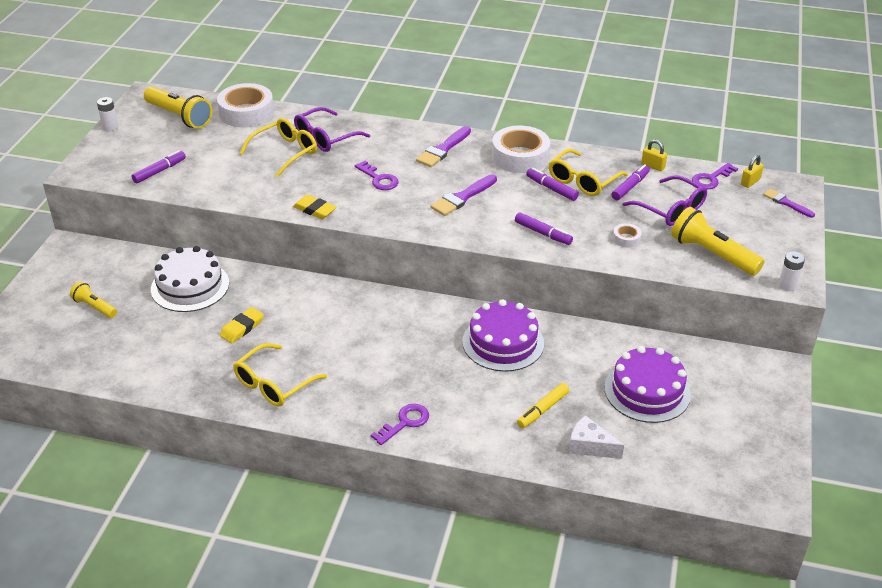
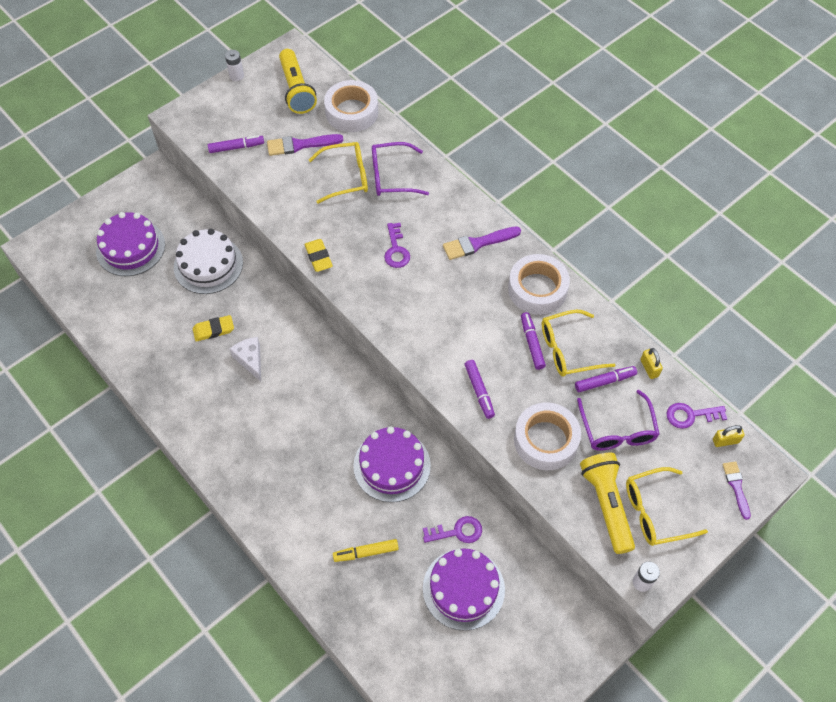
camera: 35 degrees right, 20 degrees up
yellow flashlight [70,282,117,318] -> purple cake [96,212,165,276]
yellow glasses [233,343,327,407] -> yellow glasses moved to [626,467,708,546]
purple key [371,404,429,445] -> purple key moved to [423,516,482,543]
purple brush [431,174,497,216] -> purple brush moved to [267,134,343,156]
white cheese [569,415,624,459] -> white cheese moved to [230,337,261,382]
white tape [613,223,641,248] -> white tape [514,402,581,470], size x2.28

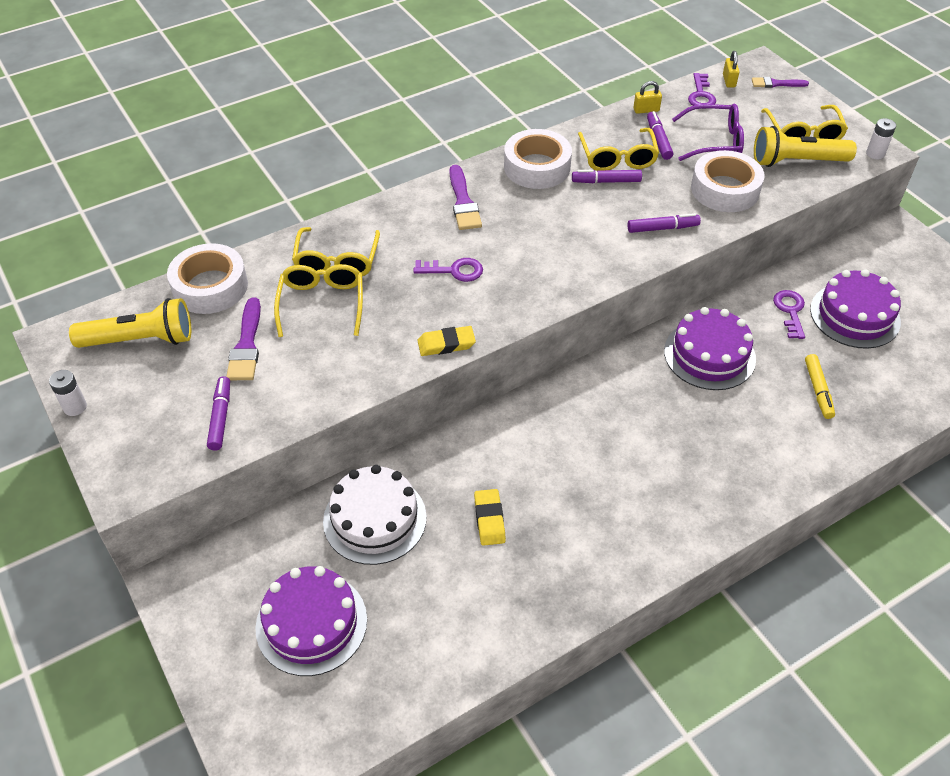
camera: 80 degrees left, 10 degrees down
white cheese [230,337,261,382] -> none
purple glasses [372,142,429,196] -> yellow glasses [292,227,380,276]

